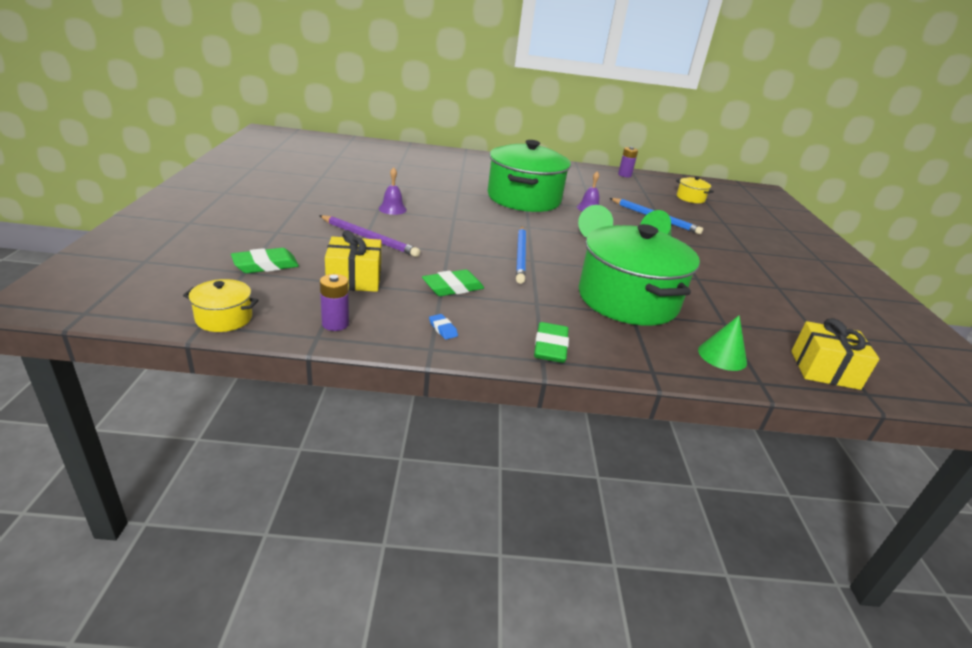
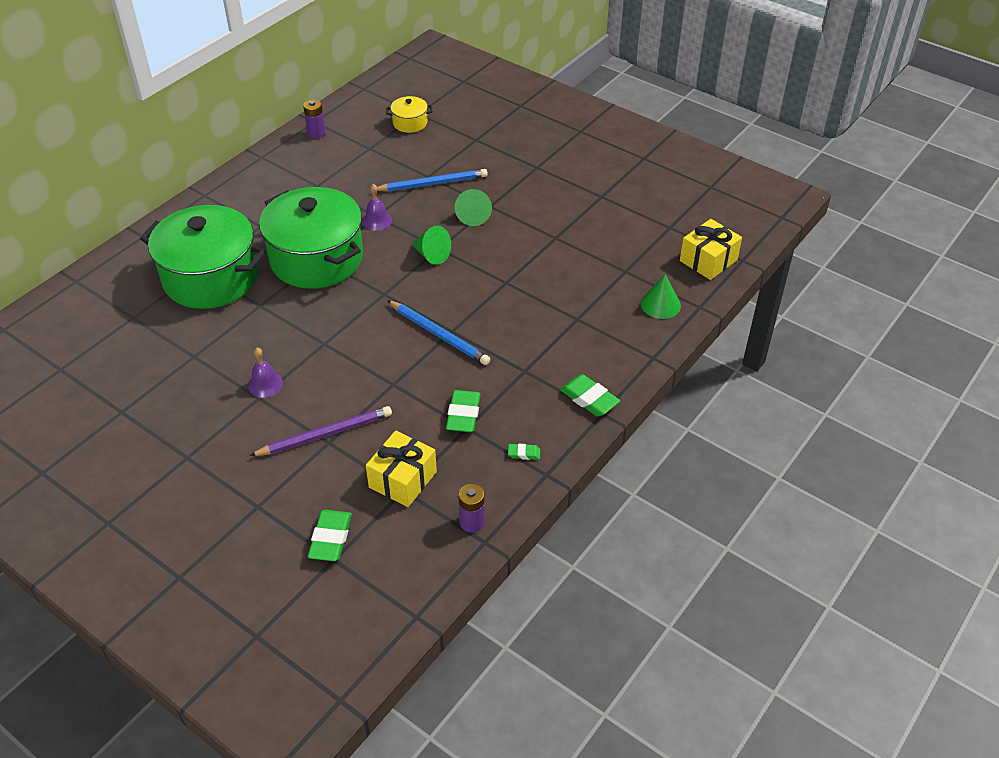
camera: 50 degrees left, 15 degrees up
yellow pot [183,279,259,332] -> none
blue eraser [429,314,458,340] -> green eraser [508,444,540,460]
green pot [578,224,700,326] -> green pot moved to [140,205,266,309]

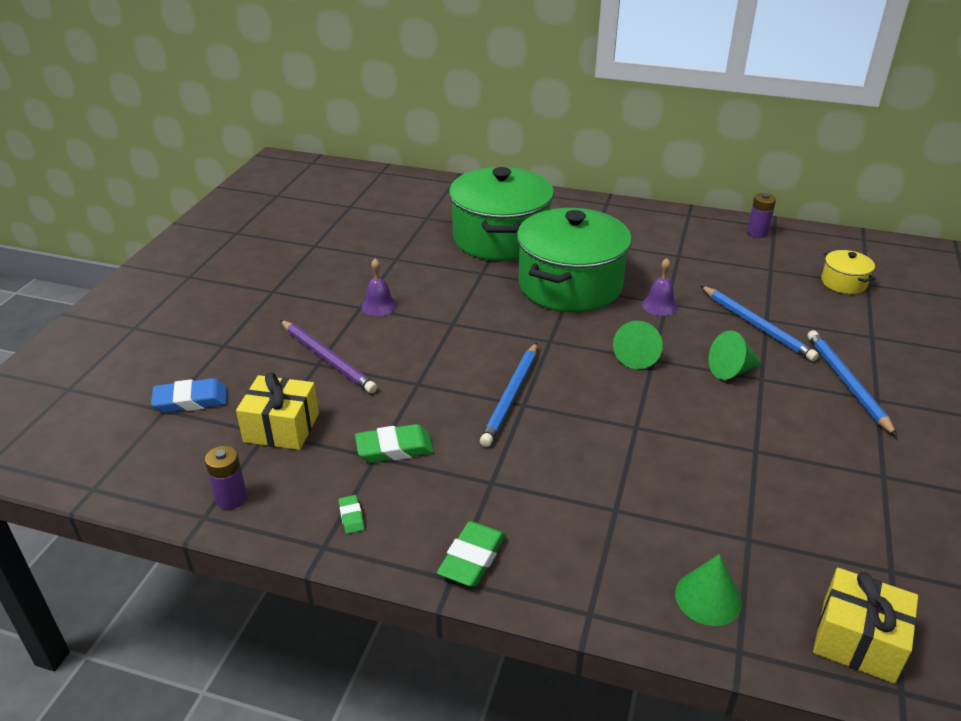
camera: 70 degrees right, 10 degrees down
green eraser [308,510,352,561] -> blue eraser [151,378,227,413]
none -> blue pencil [807,330,897,437]

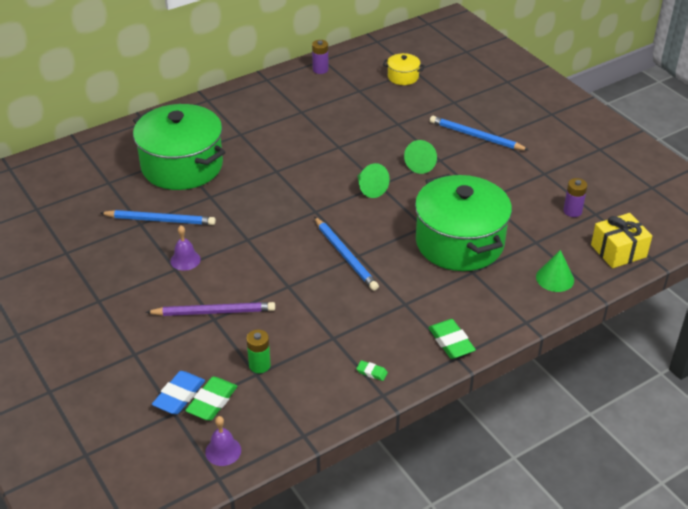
camera: 50 degrees left, 5 degrees up
purple battery [205,446,247,510] -> purple battery moved to [563,178,587,217]
yellow gift [236,372,319,450] -> green battery [246,330,271,373]
green eraser [355,424,434,463] -> green eraser moved to [185,376,238,421]
green pot [517,208,632,312] -> green pot moved to [415,174,512,271]
purple bell [642,258,678,316] -> purple bell moved to [205,416,241,466]
blue pencil [701,286,819,361] -> blue pencil moved to [101,210,216,225]

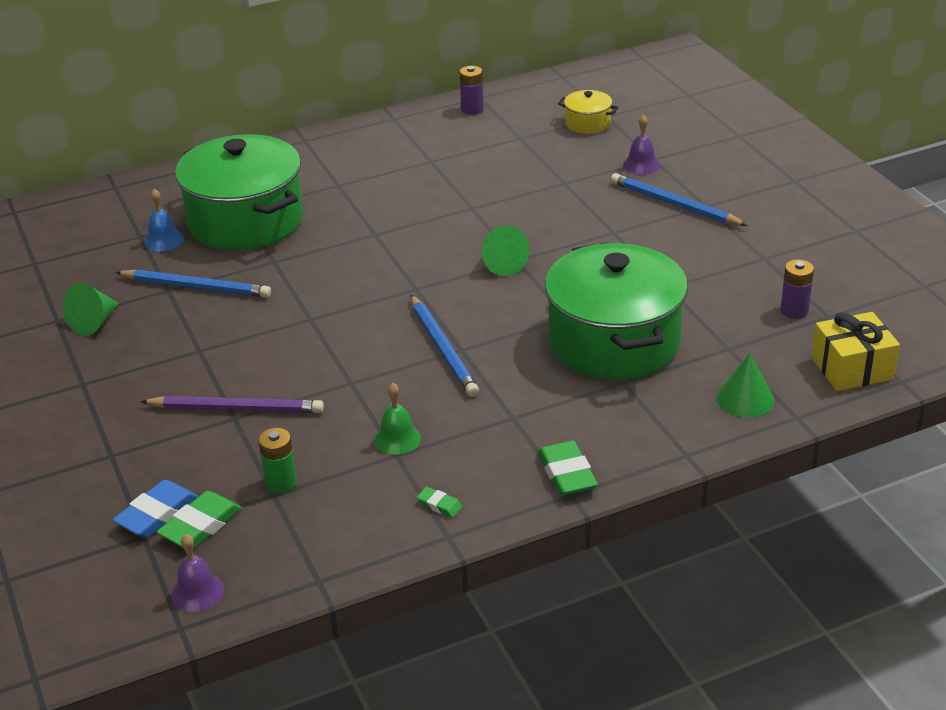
camera: 10 degrees right, 5 degrees down
purple bell [170,225,201,271] -> purple bell moved to [623,114,660,175]
green cone [404,140,437,174] -> green cone moved to [63,283,119,336]
none -> blue bell [144,189,184,251]
none -> green bell [374,383,421,455]

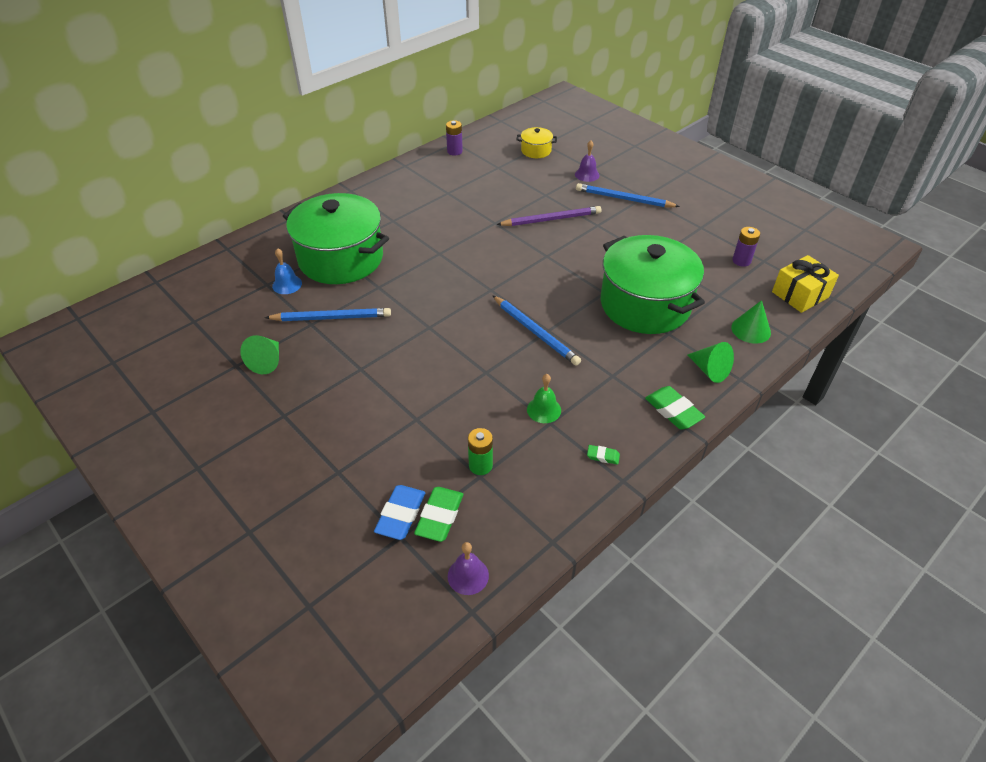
camera: 20 degrees left, 10 degrees up
purple pencil [140,396,324,413] -> purple pencil moved to [496,206,601,226]
green cone [482,225,530,276] -> green cone moved to [688,342,734,383]

